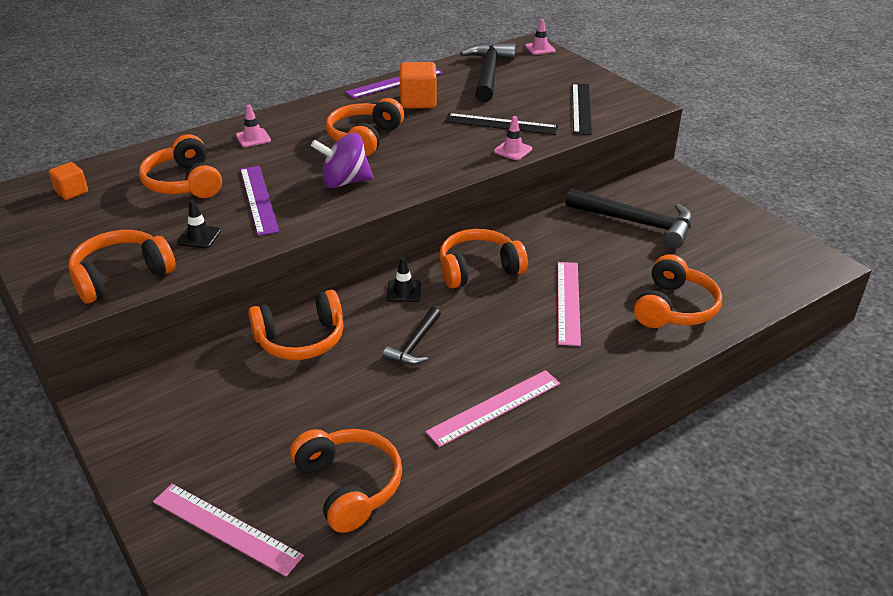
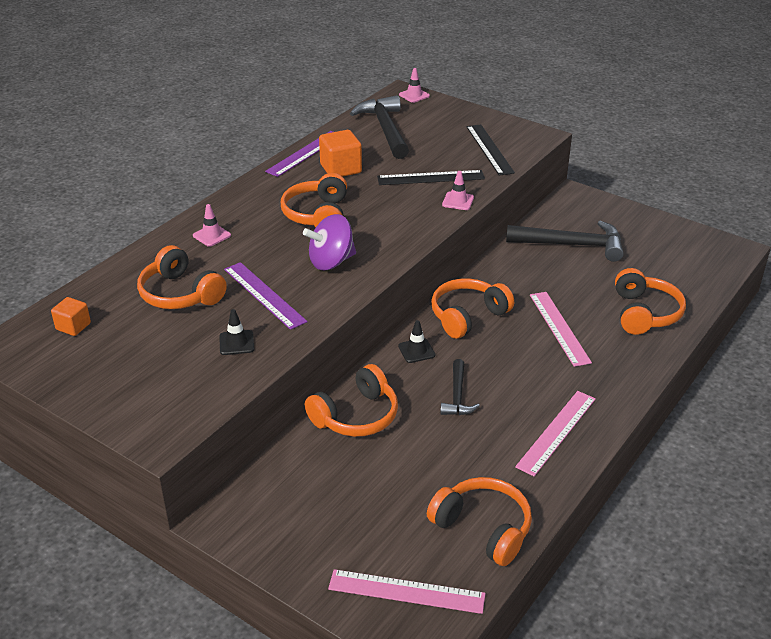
camera: 20 degrees left, 0 degrees up
orange headphones [68,230,176,304] -> none

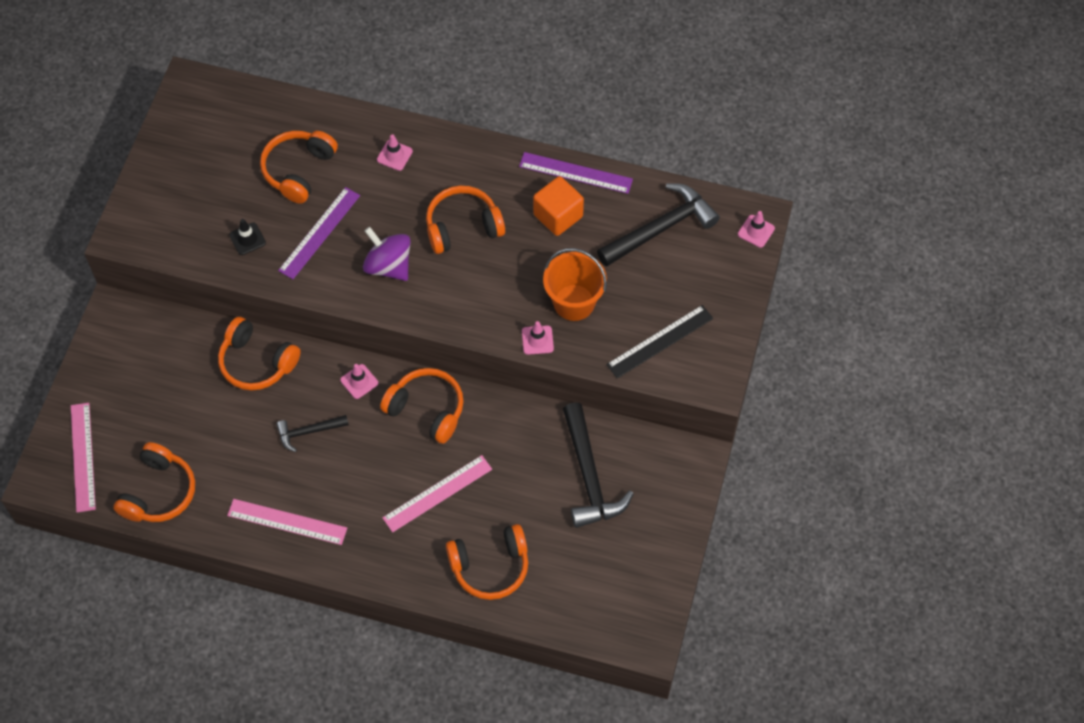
camera: 70 degrees right, 25 degrees up
orange cube [51,297,91,336] -> none
black ruler [377,170,485,185] -> orange bucket [543,248,607,321]
black traffic cone [398,320,435,363] -> pink traffic cone [340,364,378,399]

